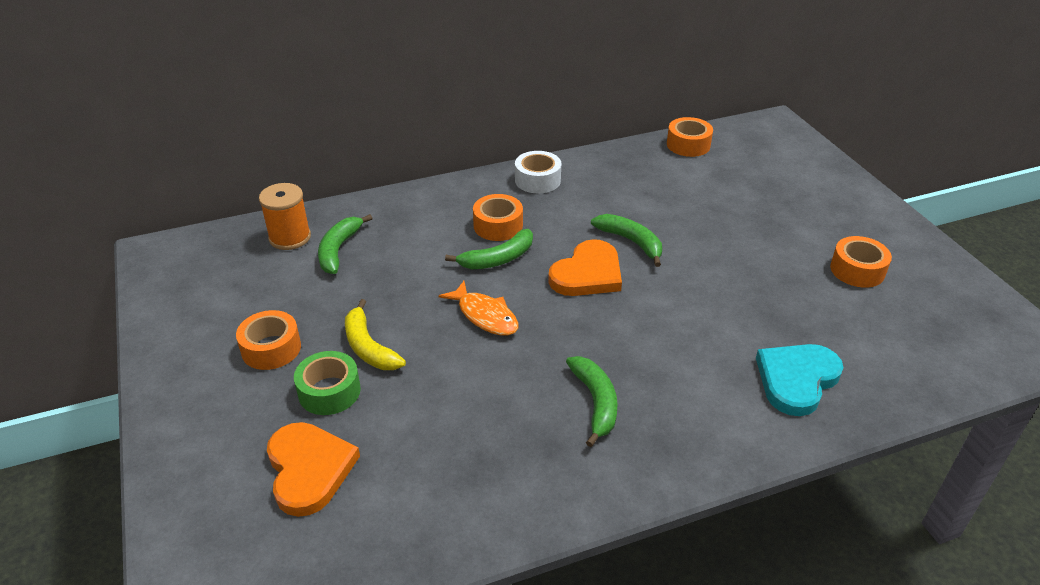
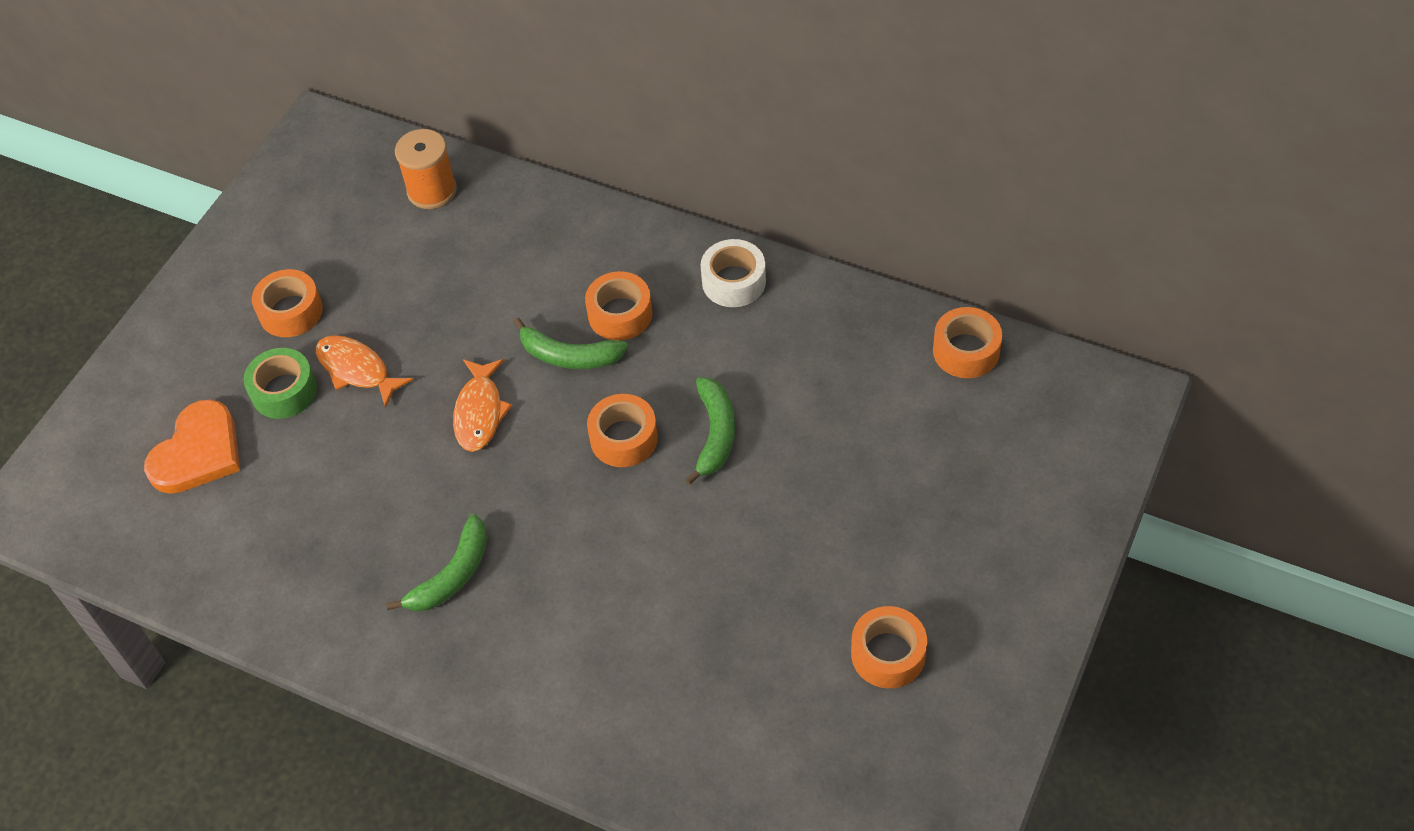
camera: 50 degrees right, 15 degrees up
green banana [318,214,372,274] -> none
yellow banana [345,299,406,370] -> orange fish [316,335,413,408]
orange heart [548,239,622,296] -> orange tape [587,394,658,467]
turquoise heart [756,344,844,416] -> none

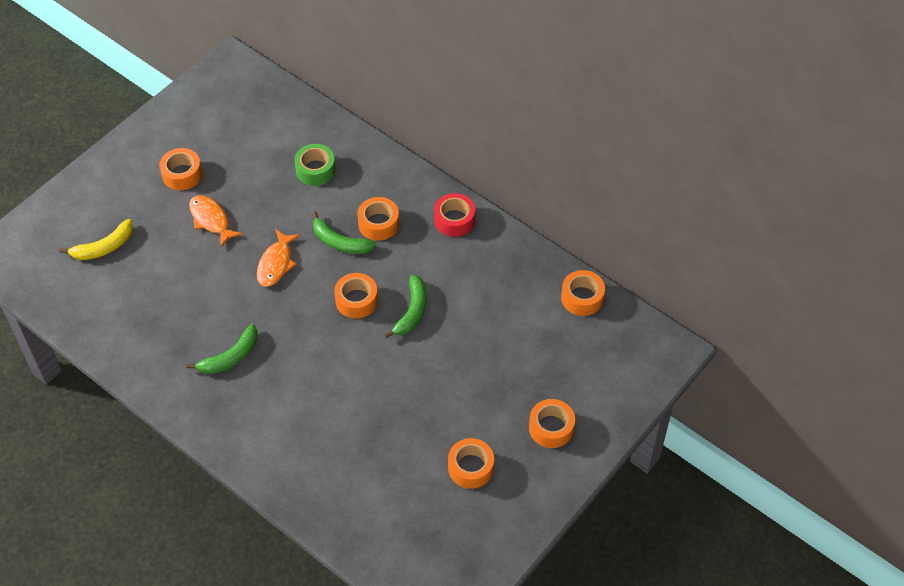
camera: 10 degrees right, 0 degrees up
orange heart [144,399,240,494] -> yellow banana [60,219,133,260]
green tape [244,348,317,419] -> green tape moved to [294,144,336,186]
orange spool [395,129,457,209] -> none
white tape [701,239,766,307] -> red tape [434,193,475,237]
none -> orange tape [529,399,575,448]

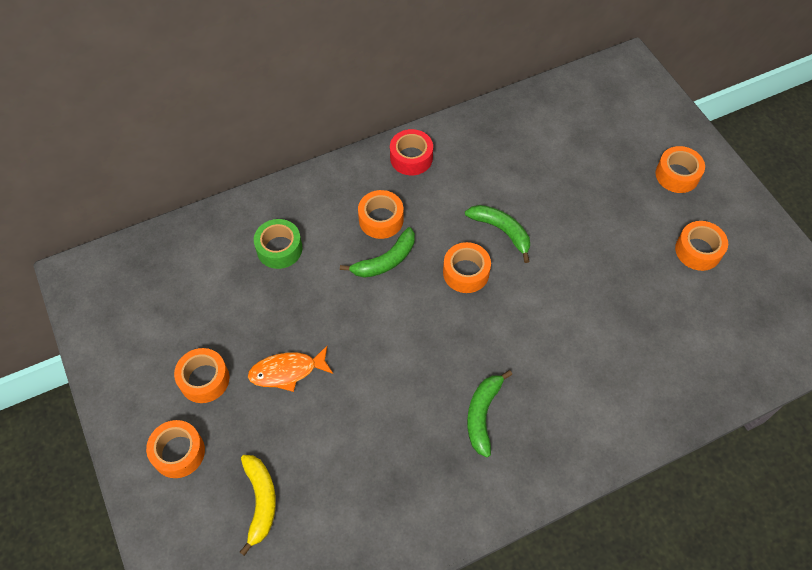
camera: 65 degrees left, 5 degrees up
green banana [186,324,258,374] -> green banana turned 150 degrees counterclockwise [467,370,512,457]
orange fish [257,229,300,287] -> none
orange tape [561,270,605,316] -> orange tape moved to [146,420,205,478]

